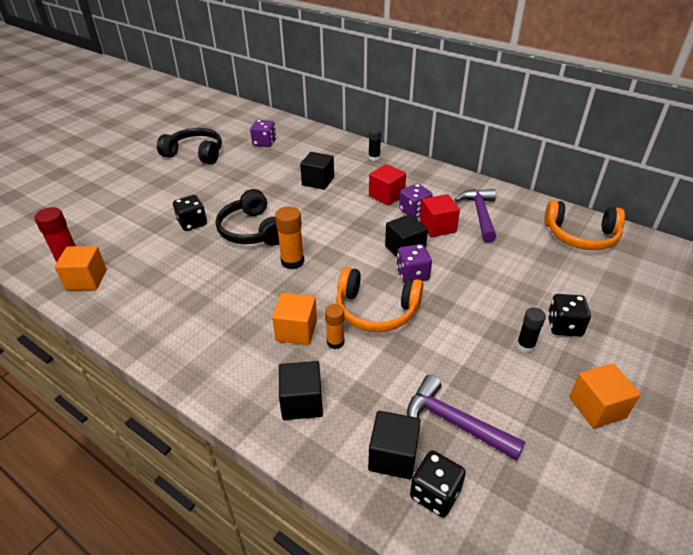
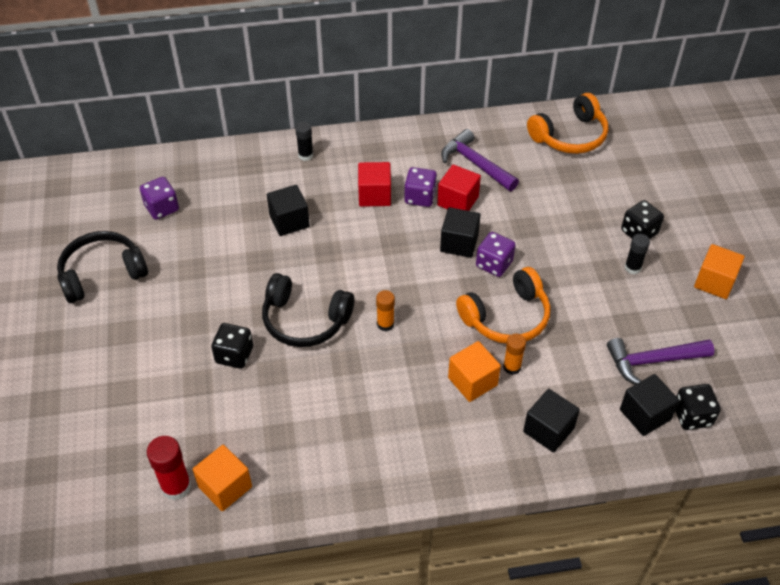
camera: 45 degrees left, 10 degrees up
orange glue stick [275,206,304,270] -> orange glue stick [376,290,395,331], size x0.65

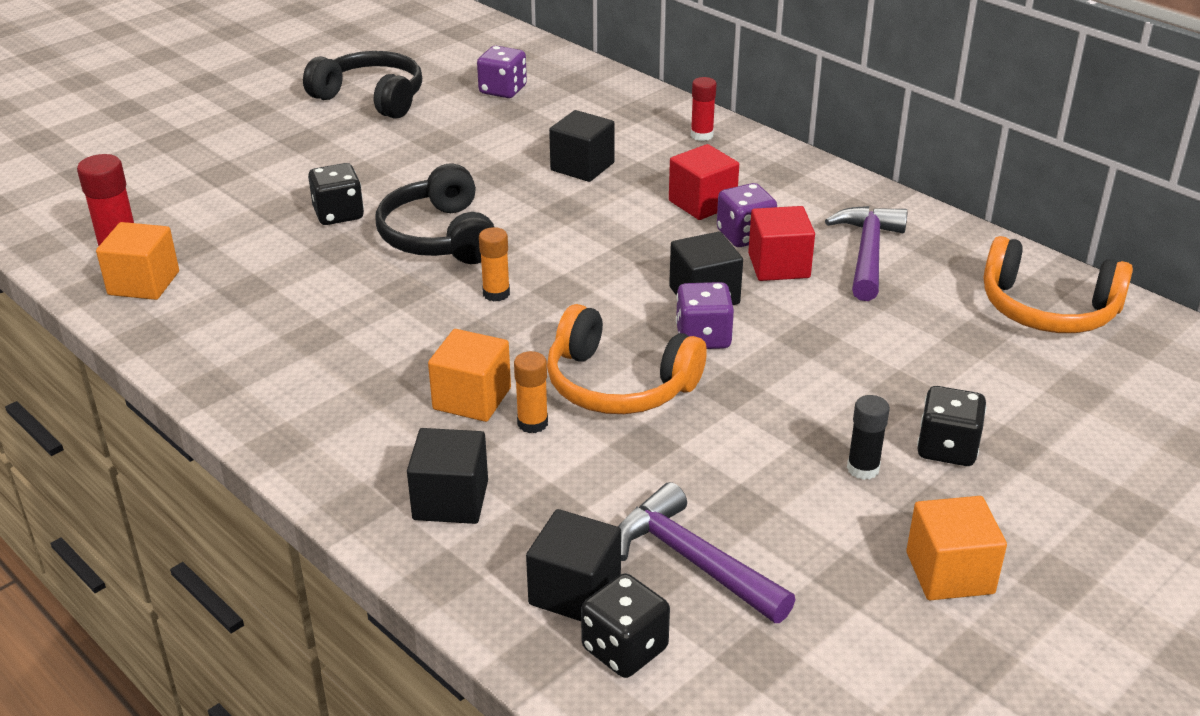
camera: 55 degrees right, 15 degrees down
black glue stick [295,122,313,161] -> red glue stick [691,77,716,141]

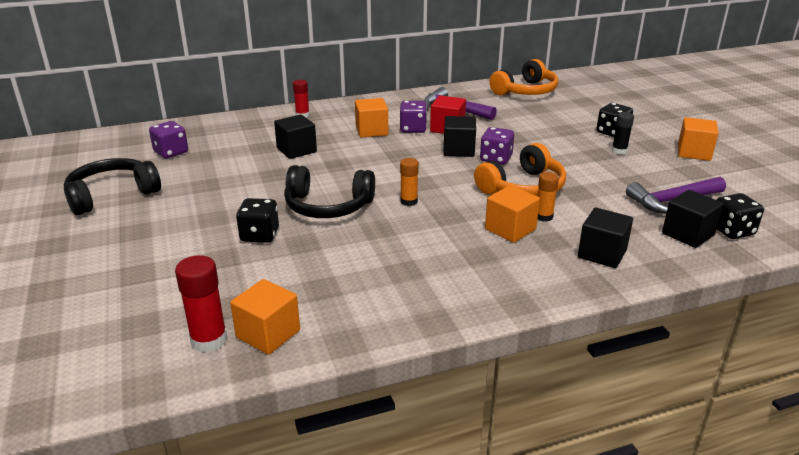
camera: 65 degrees left, 5 degrees down
red cube [669,144,739,220] -> orange cube [355,98,388,138]

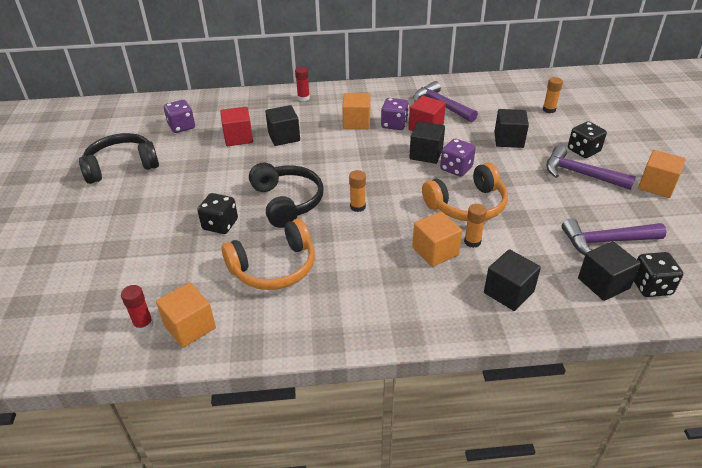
camera: 15 degrees right, 10 degrees up
red glue stick [175,255,227,352] -> red glue stick [121,285,154,332], size x0.65
black headphones [284,165,375,218] -> black headphones turned 135 degrees counterclockwise [249,162,324,228]
orange headphones [489,59,558,95] -> orange headphones moved to [222,219,315,290]
black glue stick [611,112,634,154] -> purple hammer [546,145,636,190]
none -> red cube [220,107,253,146]
none -> black cube [494,109,529,148]
none -> orange glue stick [543,77,563,113]

